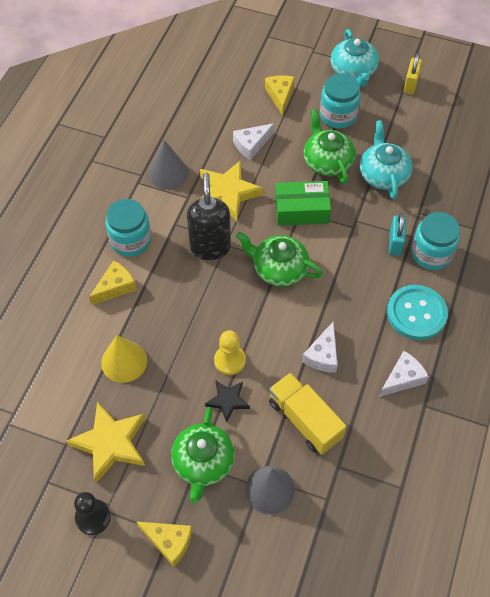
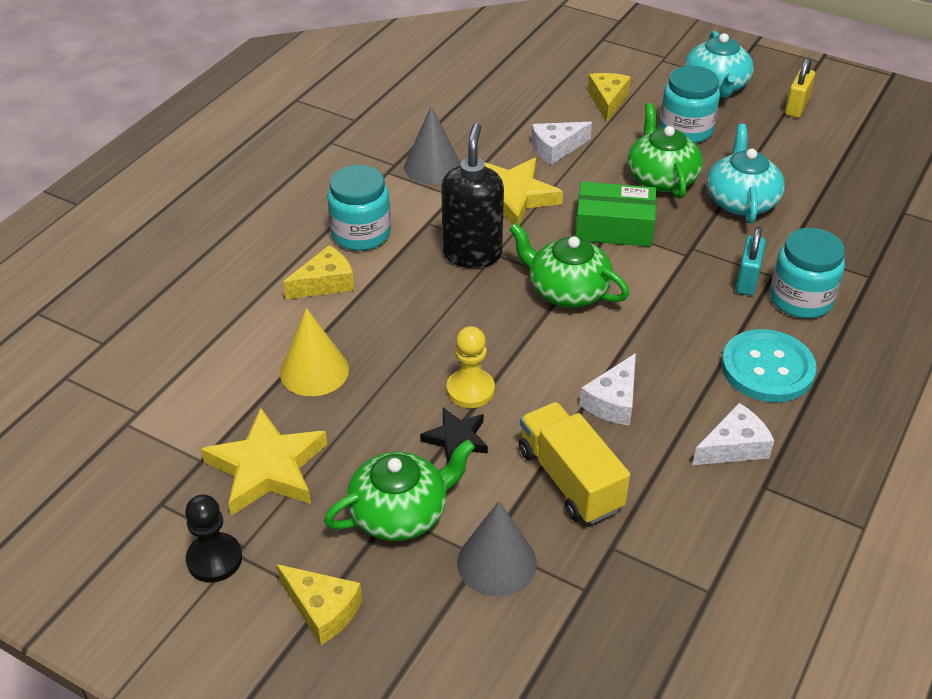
camera: 10 degrees right, 15 degrees down
green teapot [171,407,235,504] -> green teapot turned 135 degrees counterclockwise [324,439,475,541]

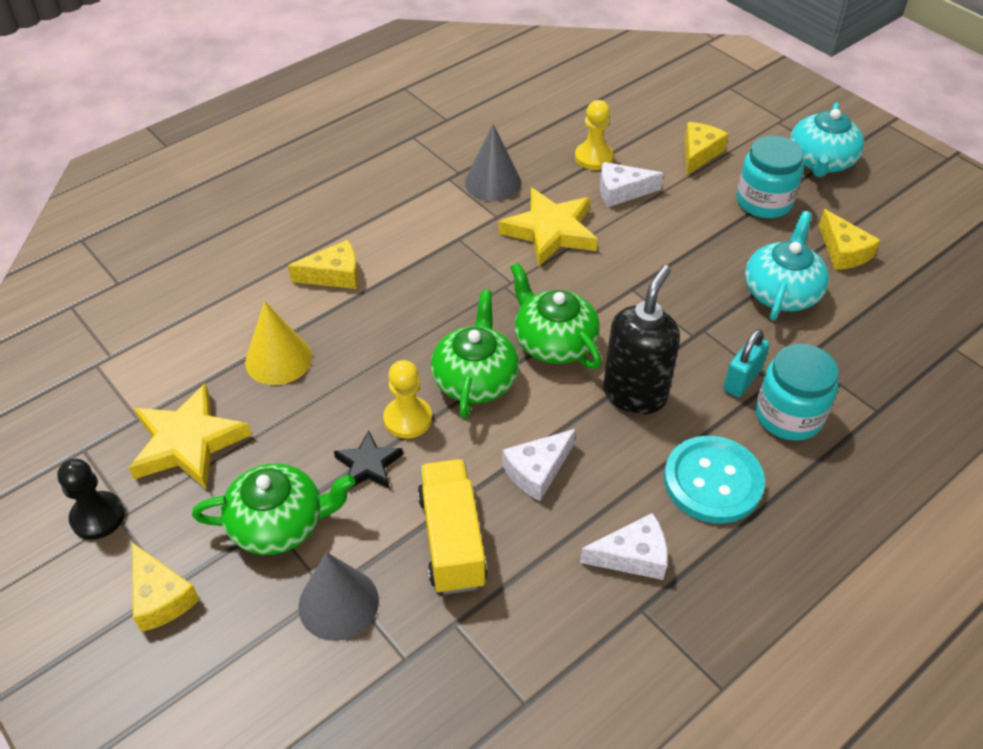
camera: 20 degrees right, 5 degrees up
turquoise jar [327,165,391,251] -> none
black soap dispenser [441,123,504,268] -> black soap dispenser moved to [603,265,680,414]
green box [575,182,656,247] -> none
green teapot [627,103,703,199] -> green teapot moved to [431,290,519,419]
yellow padlock [785,57,815,118] -> none
none -> yellow pawn [575,100,613,170]
none -> yellow cheese [819,209,880,270]

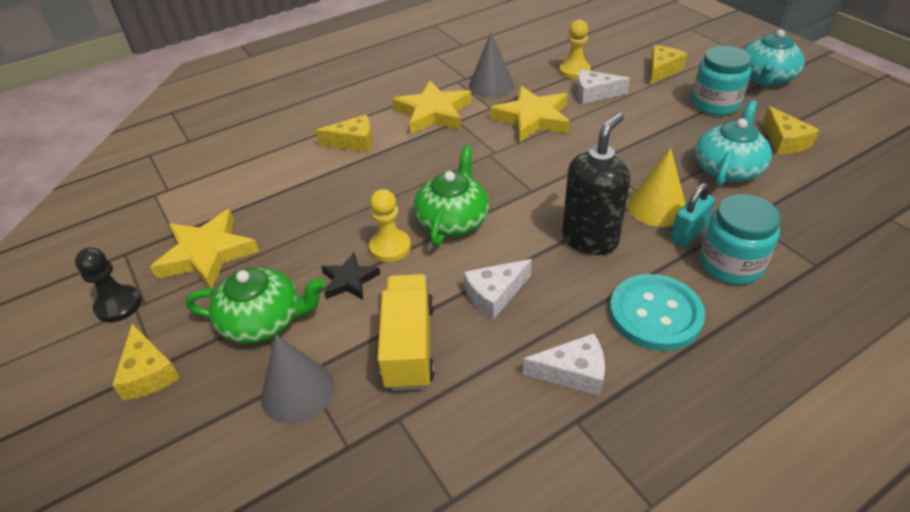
camera: 10 degrees right, 5 degrees down
yellow cone [245,301,312,385] -> yellow cone moved to [627,148,686,227]
green teapot [510,263,602,369] -> none
none -> yellow star [392,81,472,134]

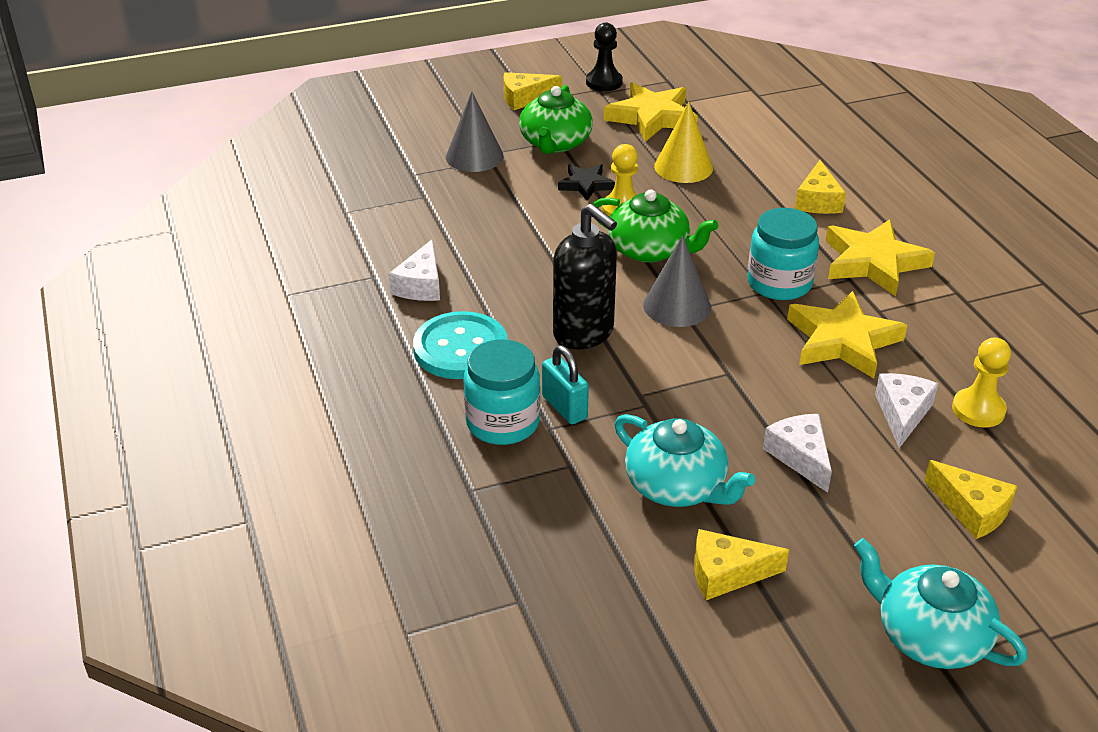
camera: 100 degrees right, 5 degrees down
yellow truck [377,274,435,391] -> none
white cheese [464,259,532,320] -> white cheese moved to [763,414,832,493]
grey cone [469,32,514,98] -> grey cone moved to [643,235,711,327]
yellow cone [627,148,686,227] -> yellow cone moved to [654,101,713,183]
turquoise jar [692,46,752,116] -> turquoise jar moved to [748,208,819,300]

